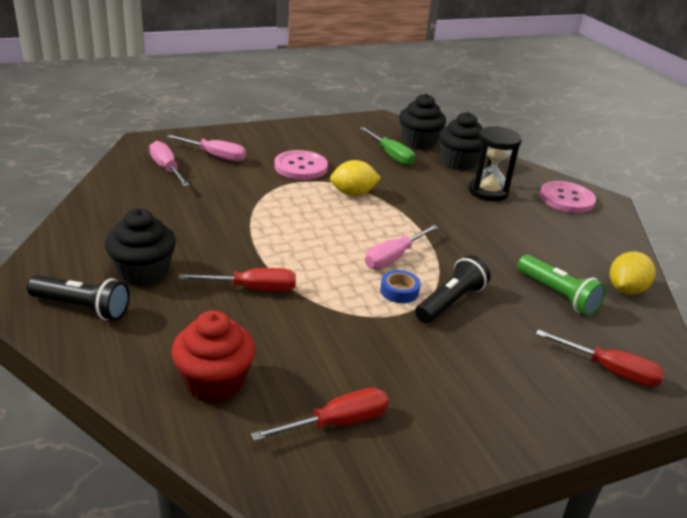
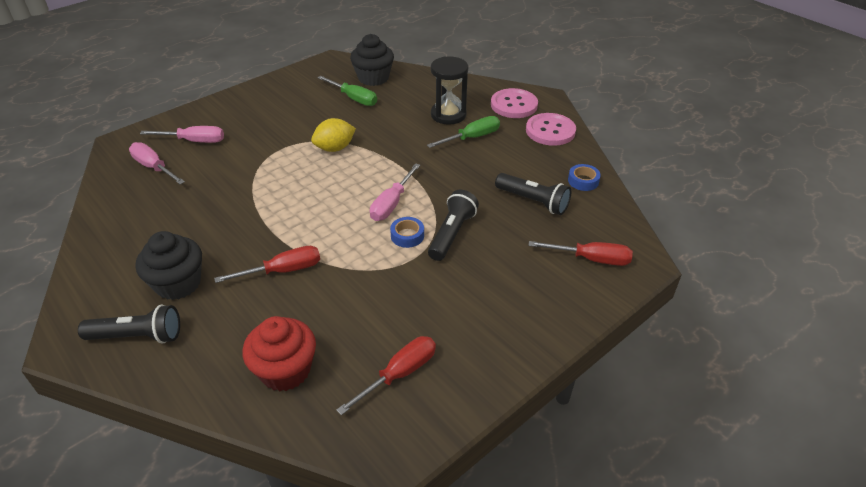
camera: 15 degrees left, 10 degrees up
pink button [274,150,328,180] -> pink button moved to [526,113,576,146]
black cupcake [439,112,483,170] -> none
green flashlight [517,255,606,316] -> black flashlight [495,173,571,215]
yellow lemon [610,251,656,295] -> blue tape [568,164,601,191]
none -> green screwdriver [427,116,500,148]

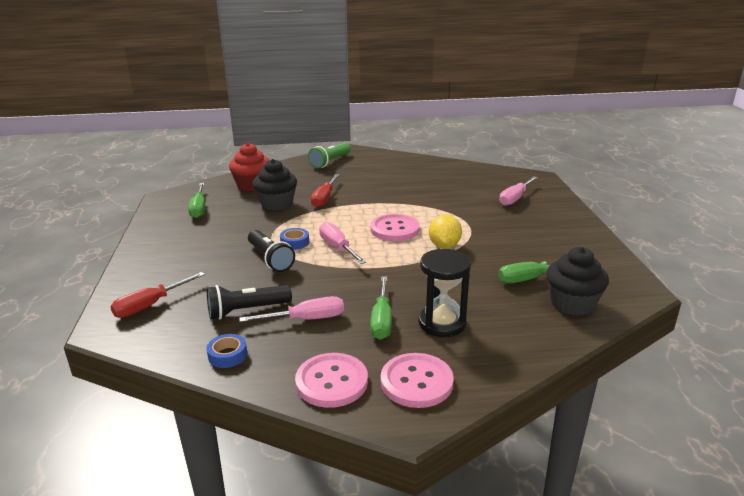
camera: 125 degrees right, 15 degrees down
black flashlight [78,305,180,344] -> green flashlight [308,143,351,168]
pink screwdriver [129,142,185,184] -> pink screwdriver moved to [239,296,344,322]
black cupcake [135,231,202,300] -> black cupcake moved to [253,159,297,211]
red screwdriver [336,336,436,415] -> green screwdriver [188,183,205,218]
none -> pink button [370,214,420,241]

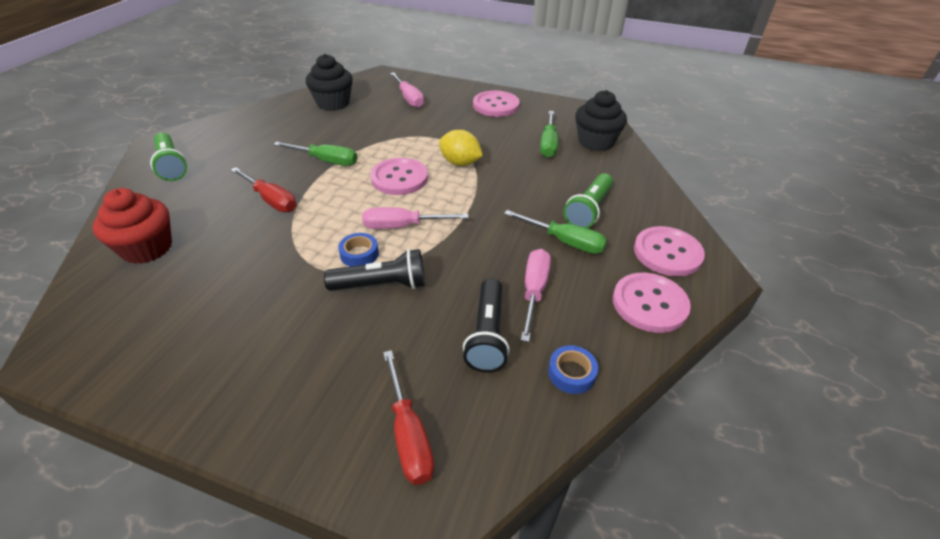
camera: 65 degrees left, 15 degrees up
green screwdriver [188,183,205,218] -> green screwdriver moved to [273,142,357,166]
black cupcake [253,159,297,211] -> black cupcake moved to [306,54,353,111]
black hourglass [419,249,471,337] -> green flashlight [564,173,613,228]
none -> pink button [473,90,520,117]

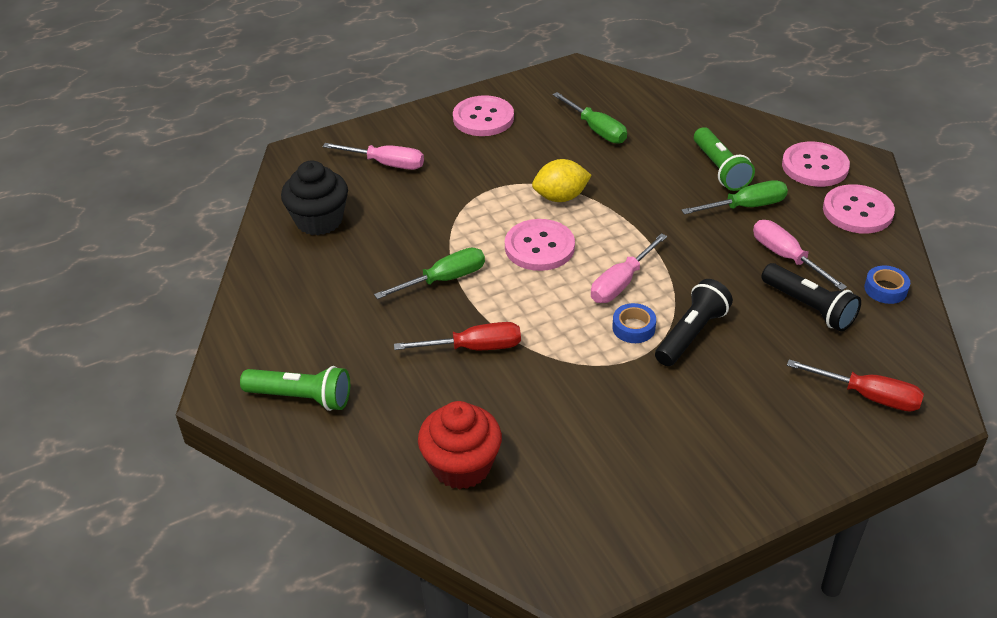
camera: 45 degrees left, 0 degrees up
black cupcake [575,90,627,151] -> none

